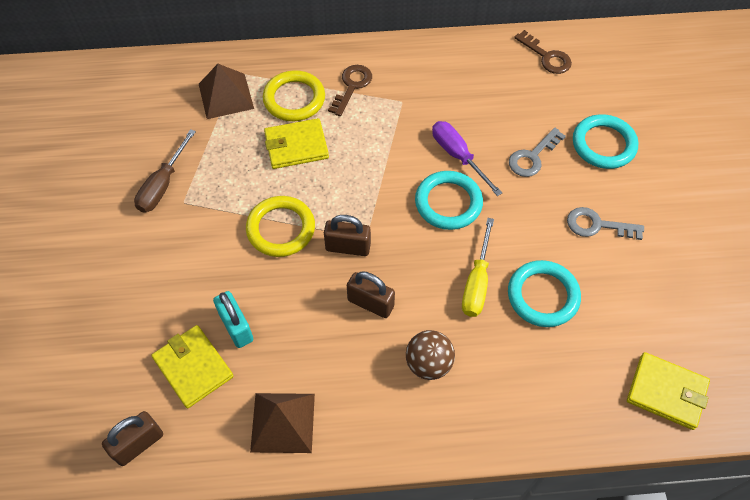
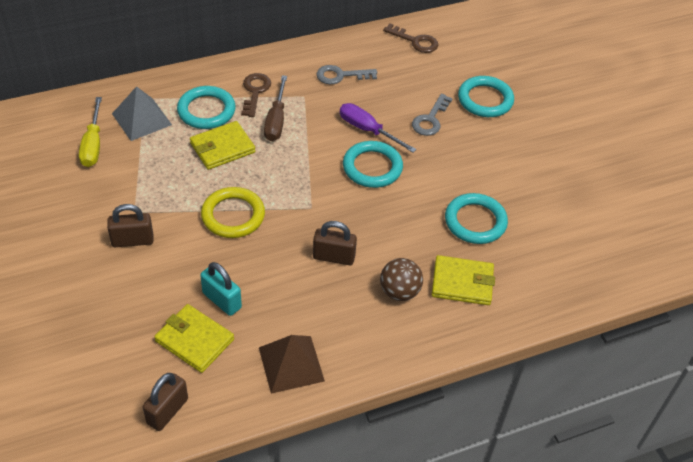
camera: 20 degrees left, 10 degrees down
brown screwdriver [134,129,196,212] -> brown screwdriver moved to [264,75,287,141]
brown pyramid [199,64,254,119] -> grey pyramid [112,86,172,141]
yellow ring [263,70,325,121] -> turquoise ring [177,86,236,129]
brown padlock [324,215,371,256] -> brown padlock moved to [107,204,153,247]
yellow screwdriver [462,218,494,317] -> yellow screwdriver moved to [79,97,102,167]
grey key [567,207,644,240] -> grey key moved to [316,65,377,84]
yellow wallet [627,352,710,430] -> yellow wallet moved to [432,255,495,305]

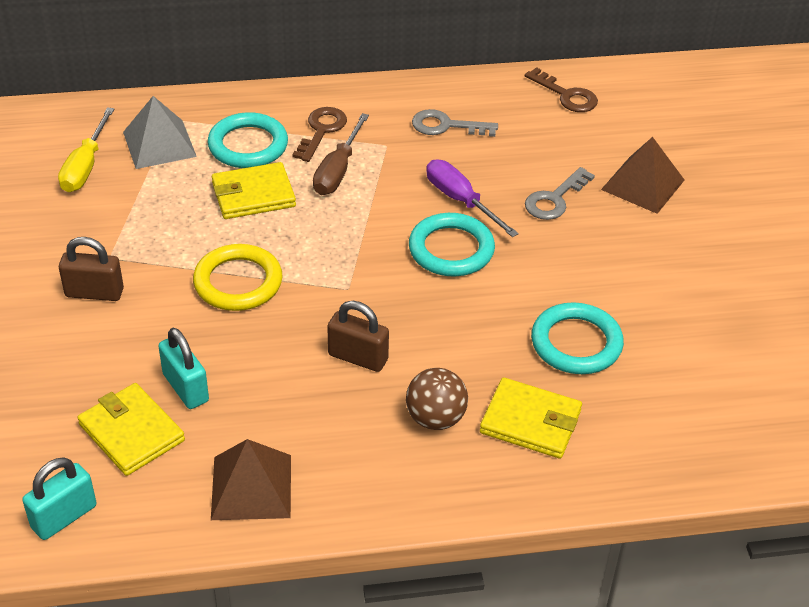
camera: 15 degrees right, 5 degrees down
brown padlock [143,373,188,431] -> turquoise padlock [22,458,97,540]
turquoise ring [458,76,514,117] -> brown pyramid [601,137,684,214]

